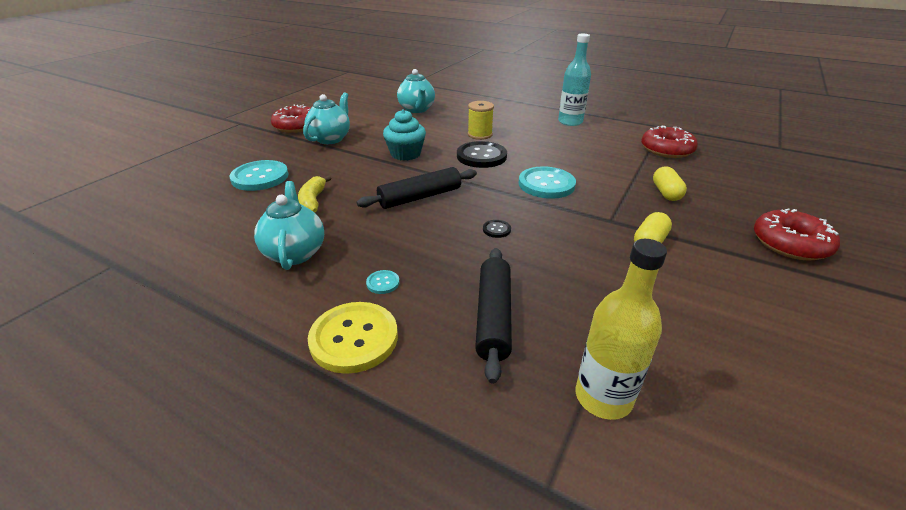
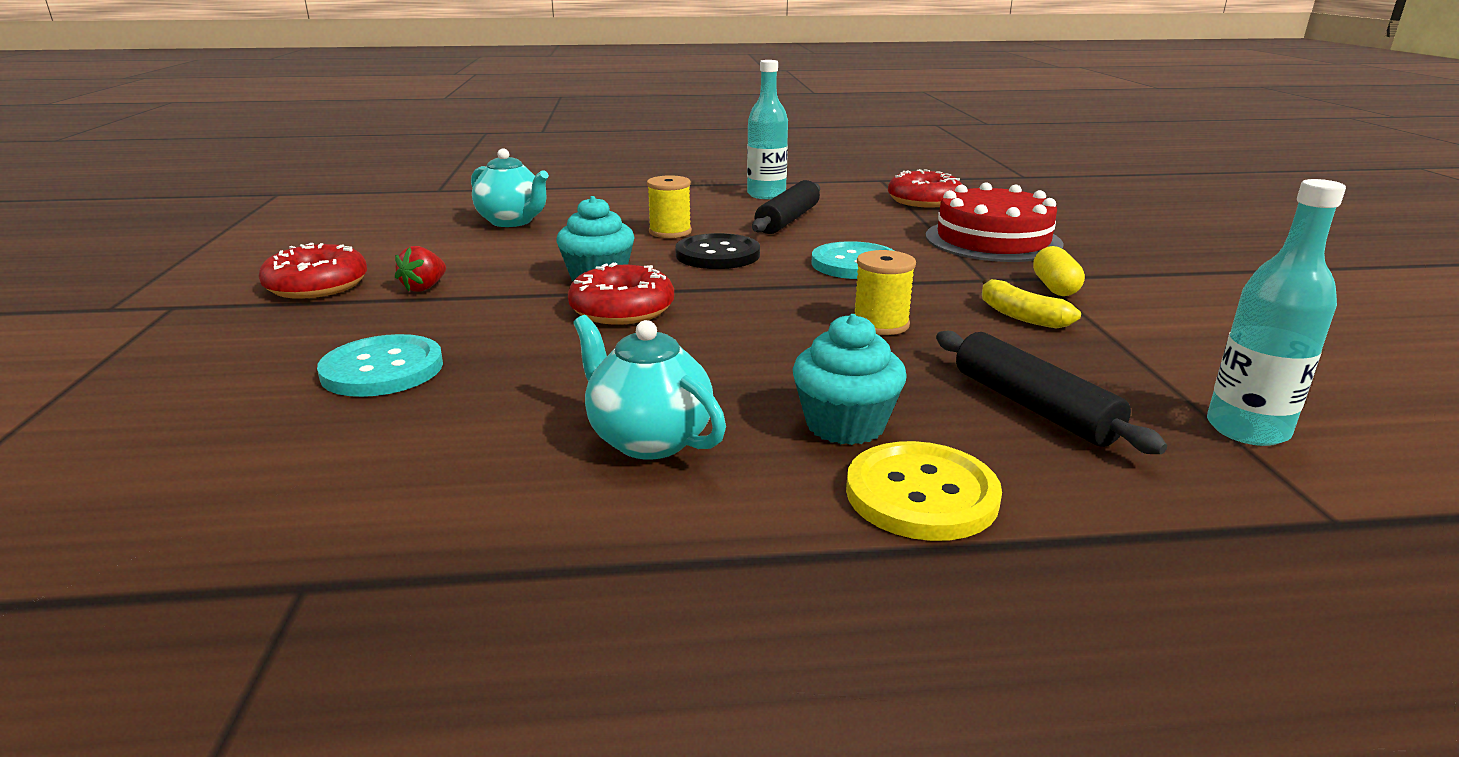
camera: 35 degrees left, 10 degrees down
yellow banana [298,175,331,213] -> yellow banana moved to [982,278,1081,328]
turquoise teapot [303,92,350,144] -> red strawberry [395,246,446,292]
black rolling pin [357,167,477,209] -> black rolling pin moved to [752,180,820,234]
turquoise button [366,270,400,294] -> turquoise cupcake [793,314,907,445]
black button [483,220,511,238] -> yellow spool [855,250,916,335]
yellow bottle [576,239,667,420] -> turquoise bottle [1207,179,1346,446]
yellow capsule [653,166,687,201] -> red cake [926,182,1064,262]
red donut [754,208,840,261] -> red donut moved to [568,263,674,325]

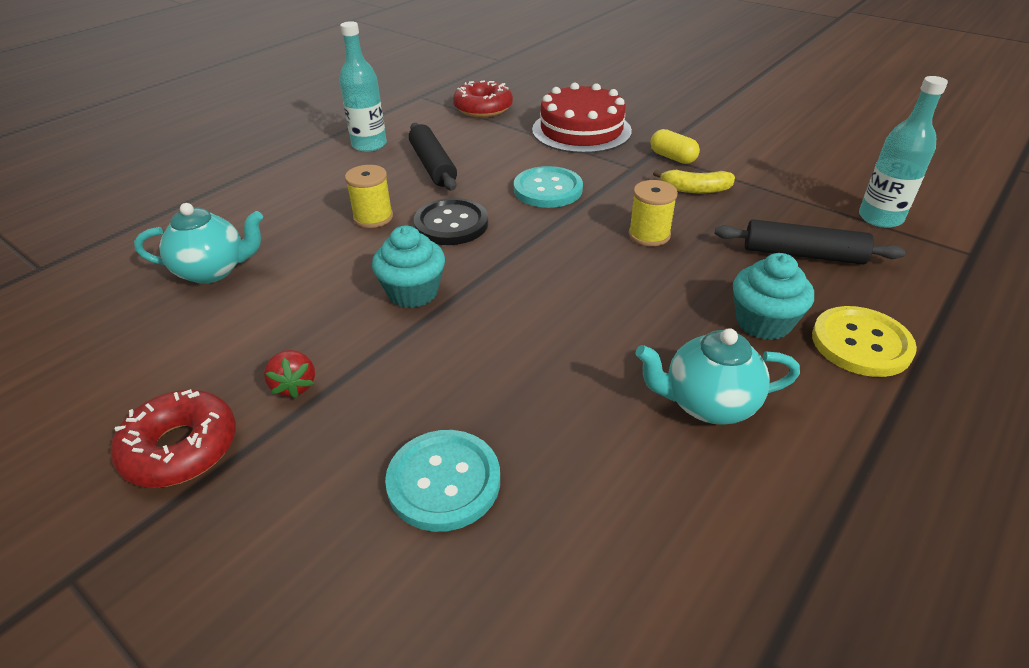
camera: 45 degrees left, 15 degrees up
red donut [568,263,674,325] -> none

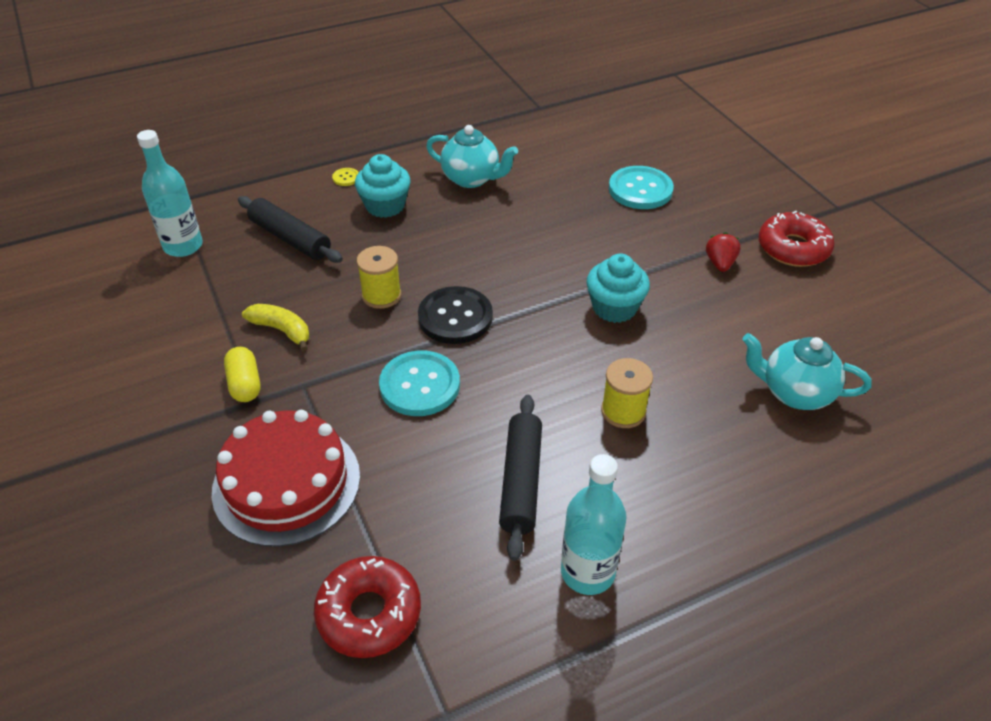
camera: 155 degrees left, 5 degrees up
black button [414,198,488,245] -> black button moved to [418,286,493,344]
yellow button [812,306,917,377] -> yellow button [332,168,359,186], size x0.43

